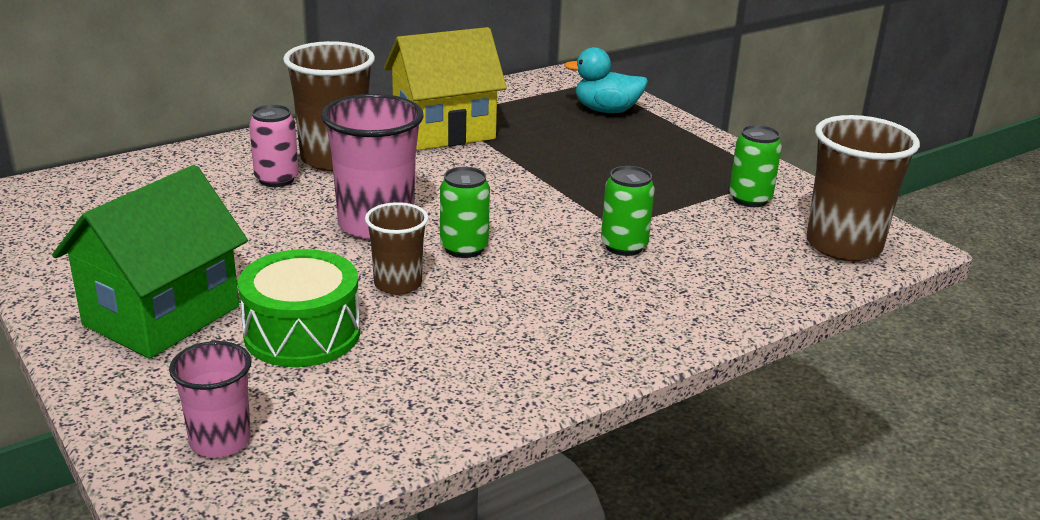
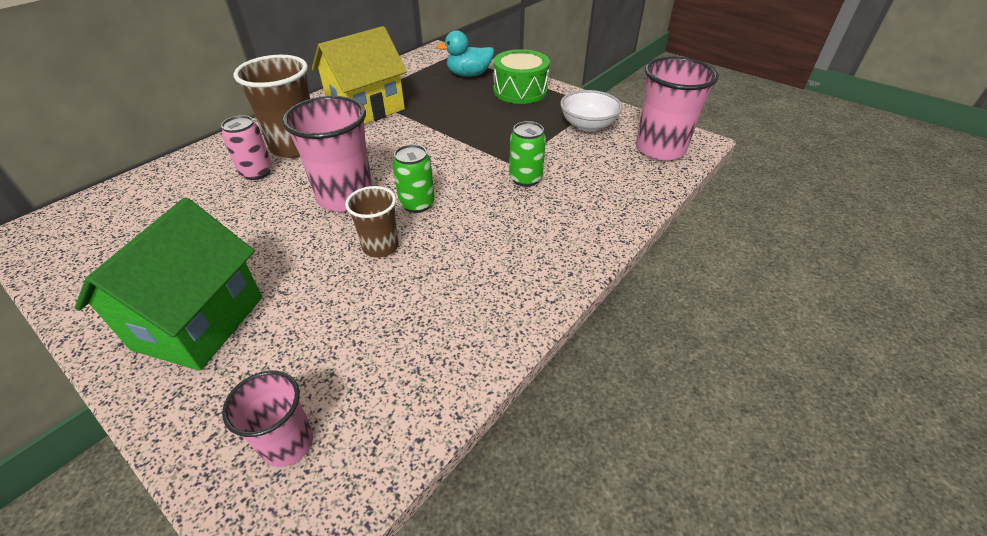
camera: 15 degrees left, 15 degrees up
green drum [238,249,360,367] -> green drum moved to [493,49,550,104]
green can [729,125,782,207] -> white bowl [560,90,622,132]
brown cup [806,115,920,261] -> pink cup [636,57,719,161]

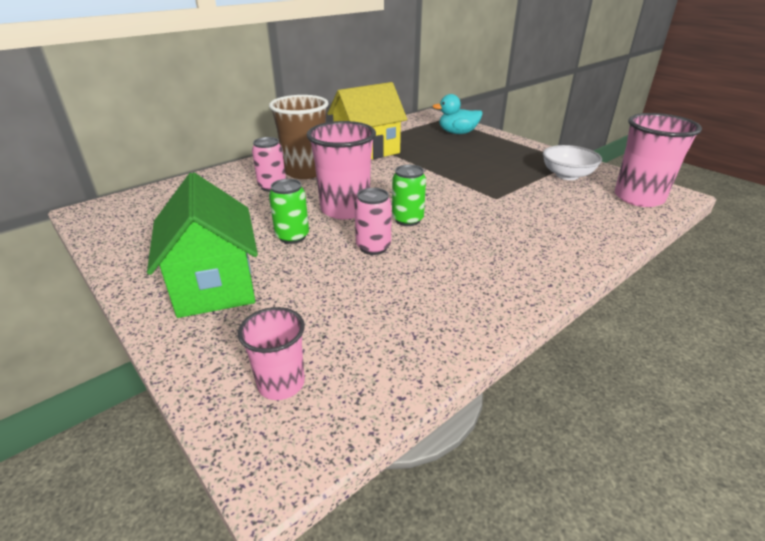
camera: 10 degrees right, 10 degrees down
green house [75,197,262,371] -> green house turned 45 degrees counterclockwise [147,172,258,318]
brown cup [345,186,399,258] -> pink can [354,188,392,255]
green drum [493,49,550,104] -> none
green can [509,121,546,187] -> green can moved to [269,179,309,244]

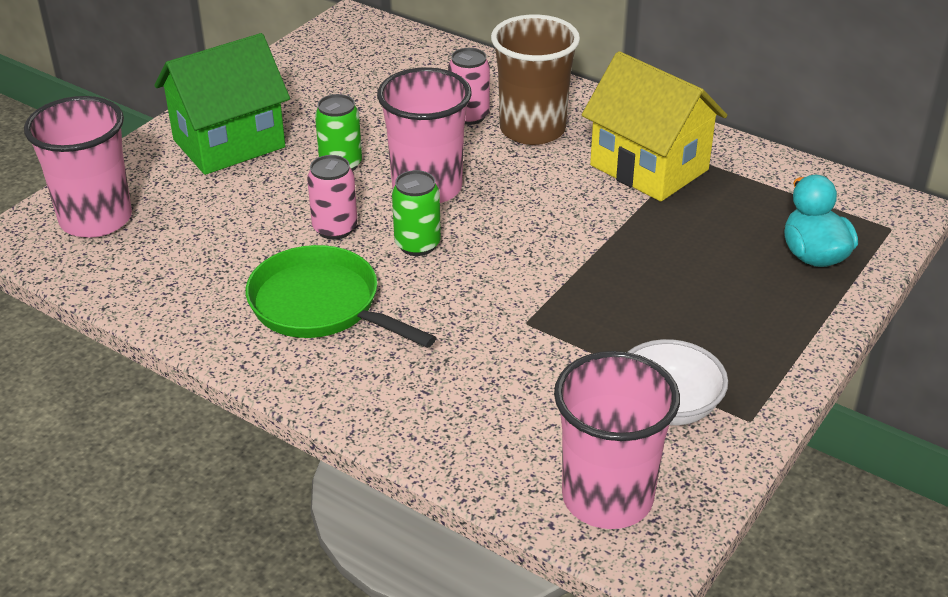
camera: 75 degrees right, 5 degrees up
pink cup [238,307,305,400] -> pink cup [24,96,132,238], size x1.73
none -> green pan [246,245,436,348]

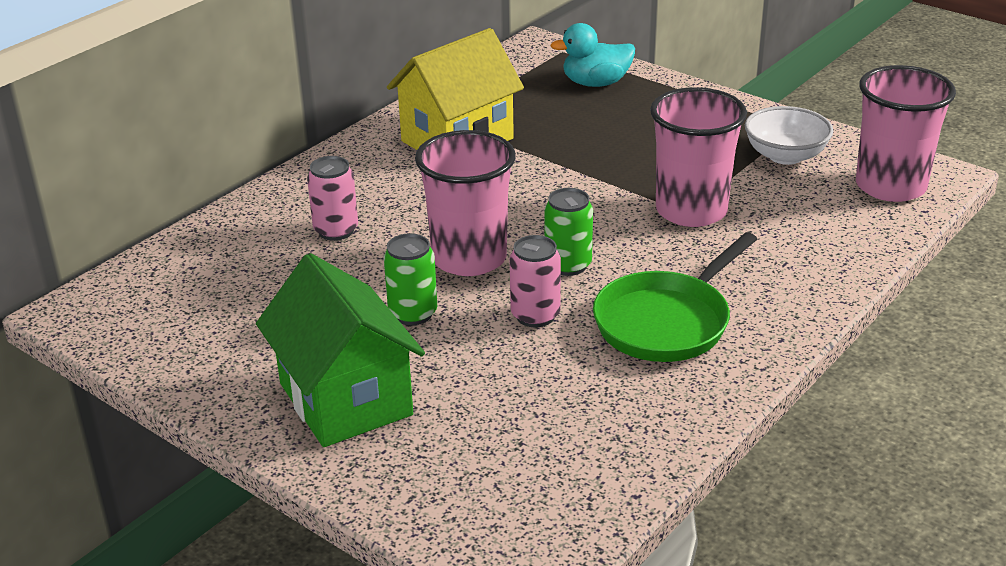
camera: 85 degrees left, 5 degrees down
pink cup [24,96,132,238] -> pink cup moved to [650,87,747,227]
brown cup [491,14,580,145] -> none

